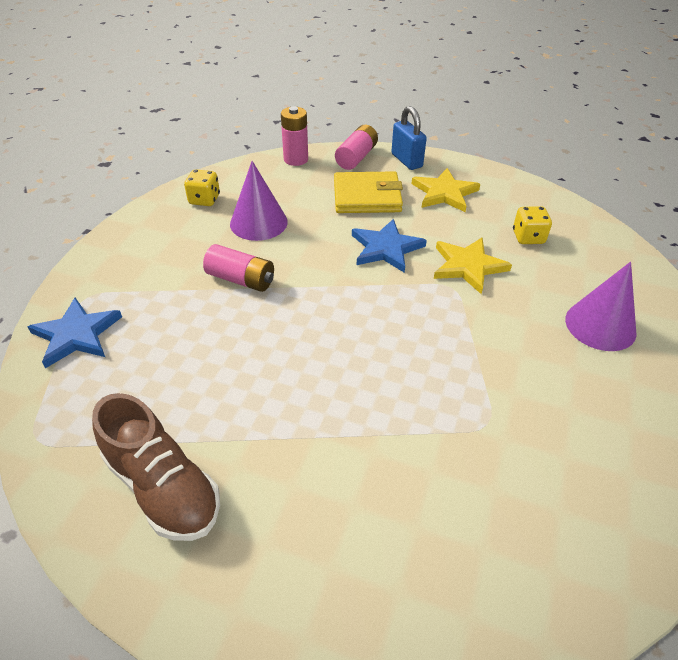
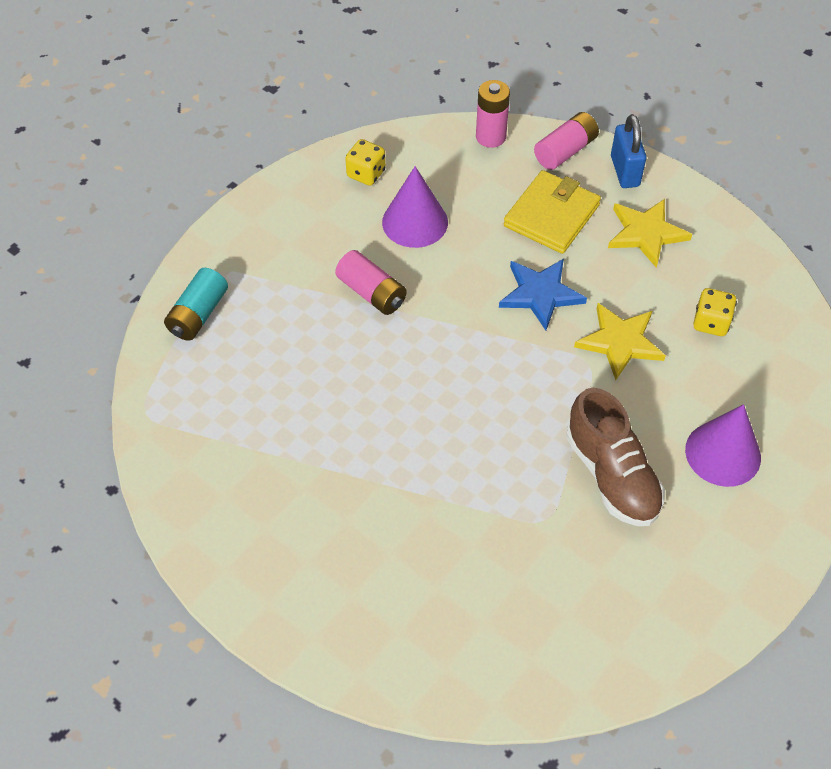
camera: 20 degrees right, 10 degrees up
blue star [28,297,122,369] -> turquoise battery [164,268,228,341]
brown shoe [92,393,220,541] -> brown shoe moved to [566,388,665,526]
yellow wallet [334,172,403,213] -> yellow wallet turned 75 degrees counterclockwise [504,170,601,254]

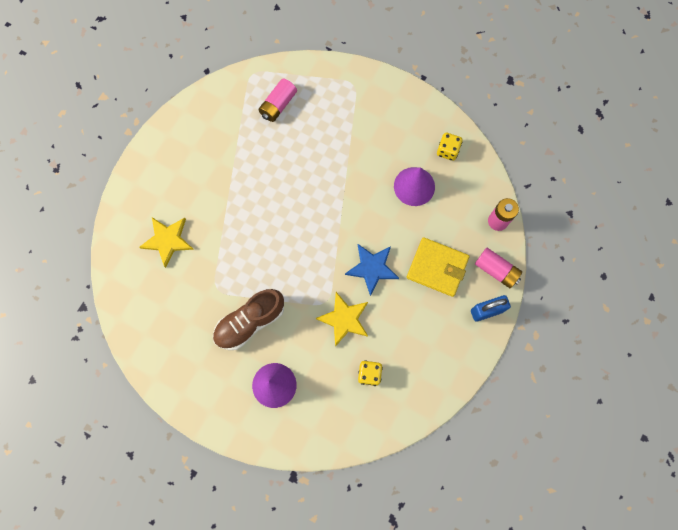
camera: 80 degrees right, 20 degrees up
turquoise battery [164,268,228,341] -> none
pink battery [335,250,407,315] -> pink battery moved to [258,78,297,122]
yellow star [608,199,692,268] -> yellow star moved to [139,217,194,268]

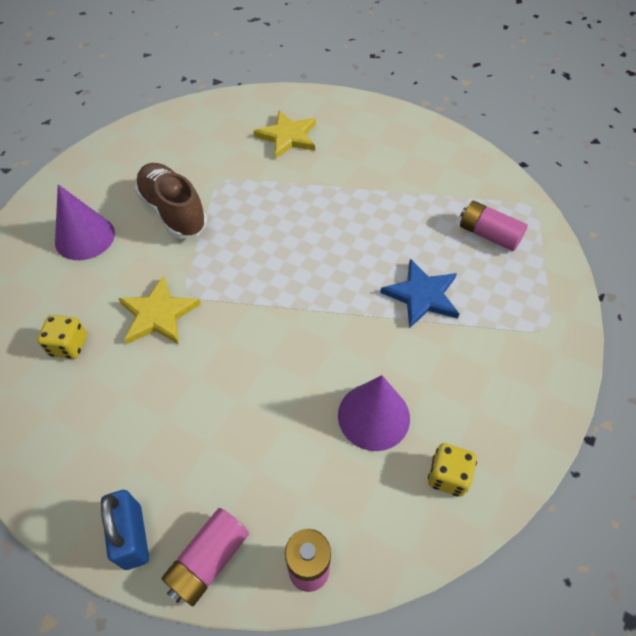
camera: 90 degrees right, 20 degrees down
blue star [345,244,399,296] -> blue star moved to [380,259,459,328]
yellow wallet [407,237,469,297] -> none

